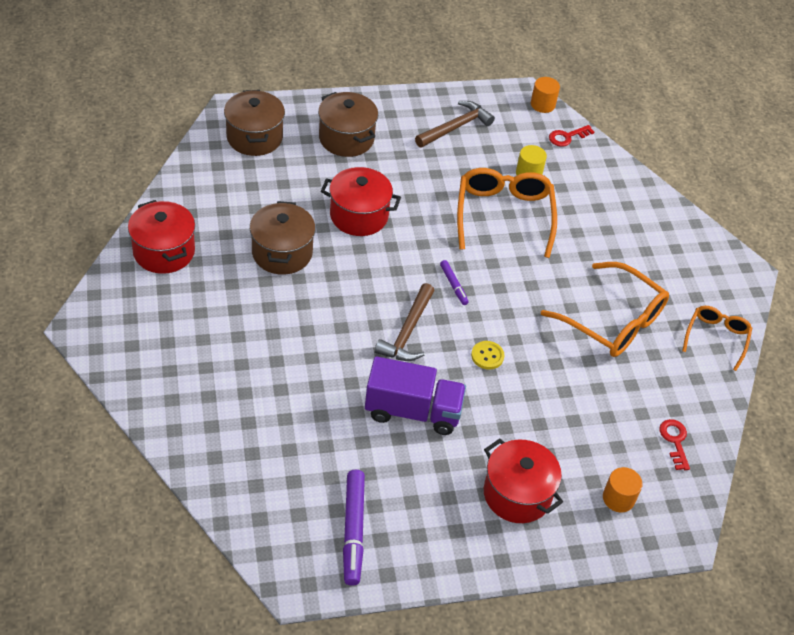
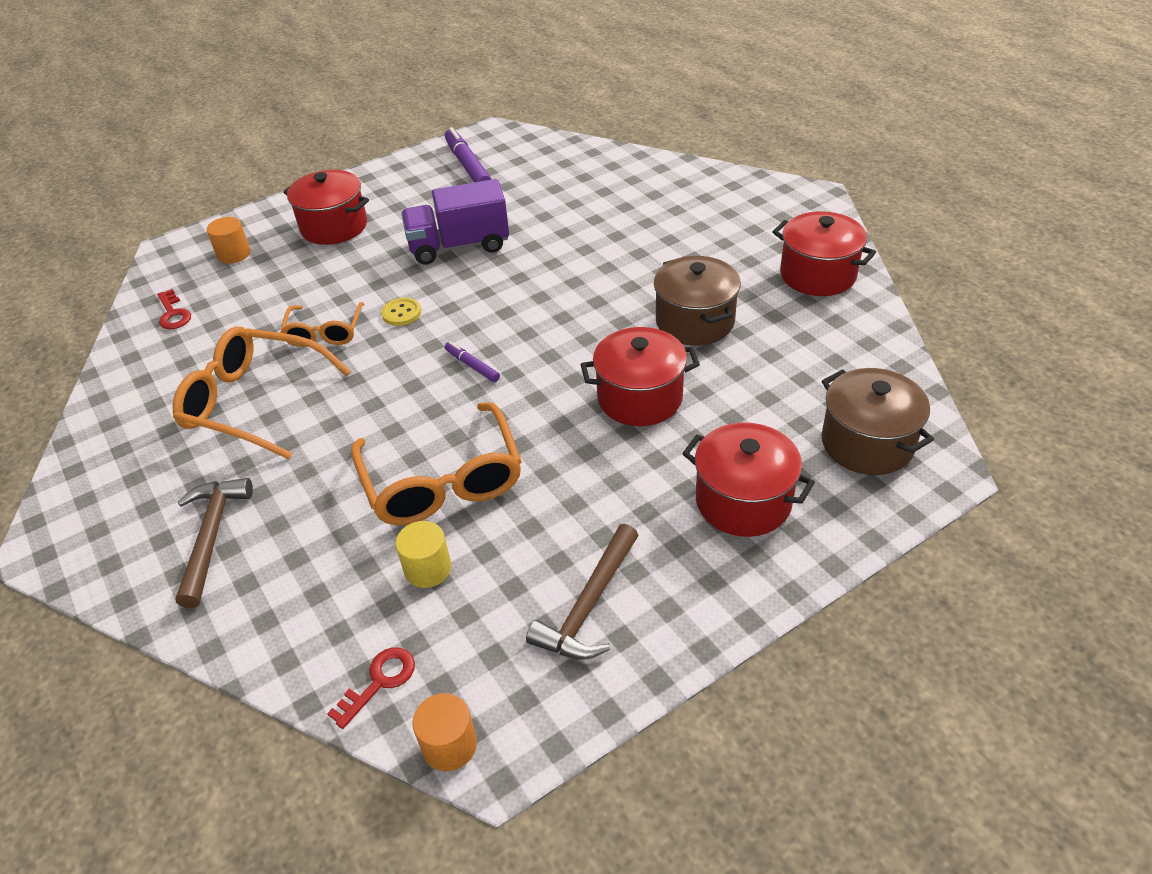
camera: 165 degrees right, 5 degrees down
brown pot [318,92,378,157] -> red pot [682,423,815,537]
brown hammer [374,283,435,361] -> brown hammer moved to [175,478,253,608]
orange glasses [682,306,753,371] -> orange glasses moved to [280,302,364,347]

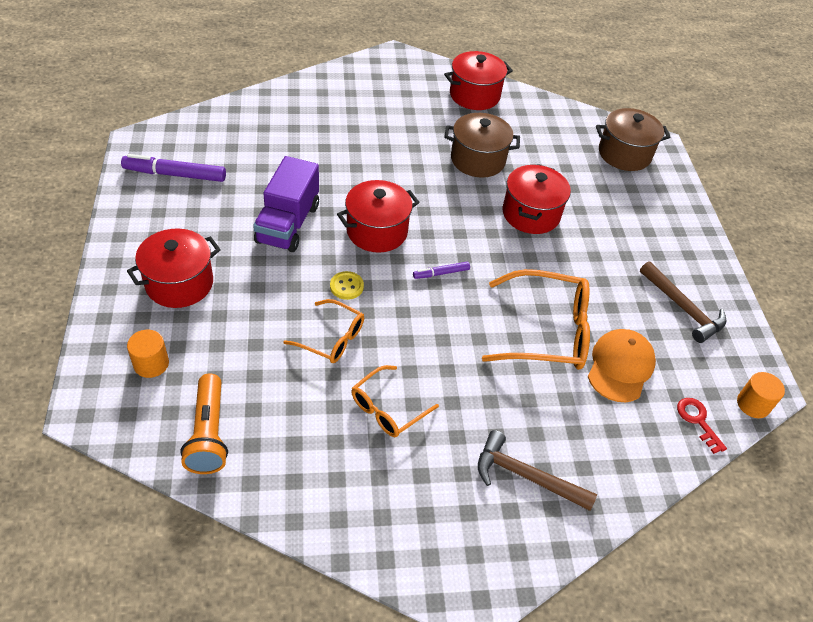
camera: 70 degrees left, 5 degrees up
red key [157,289,191,329] -> orange flashlight [180,373,228,474]
orange glasses [173,327,351,459] -> orange glasses [351,365,439,437], size x0.58
yellow cylinder [395,521,451,588] -> orange cap [588,329,656,402]
red pot [682,423,815,537] -> red pot moved to [337,180,420,253]

